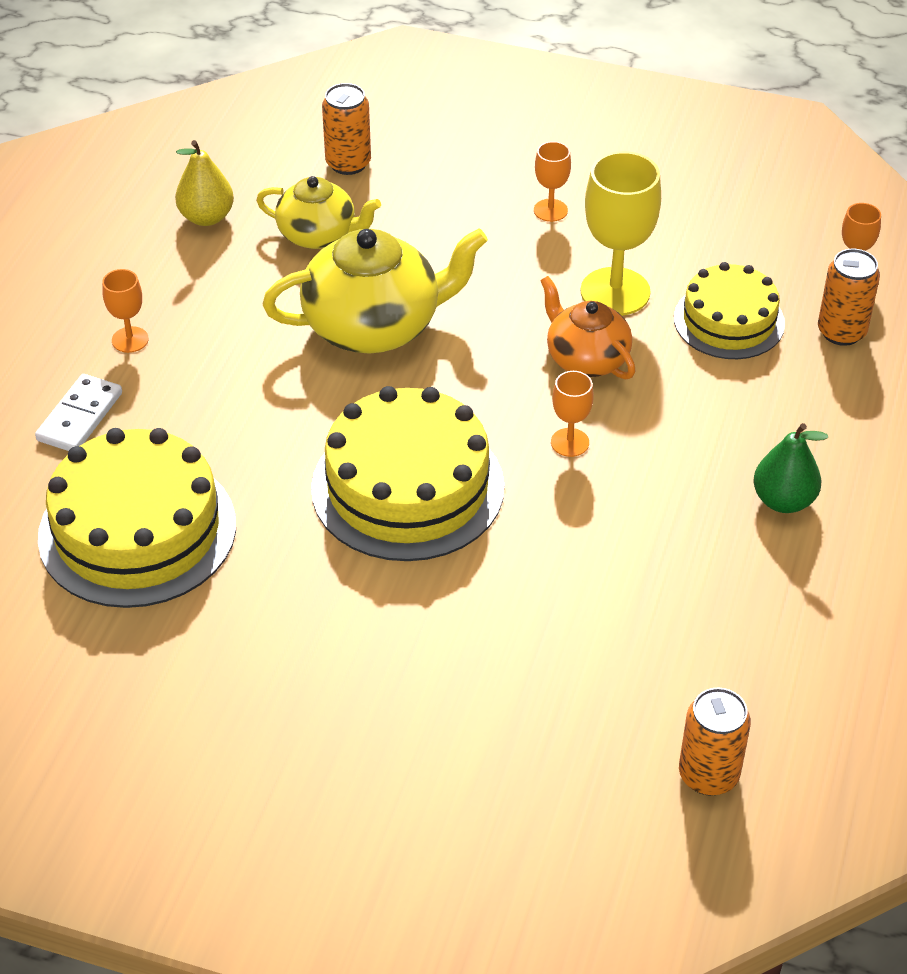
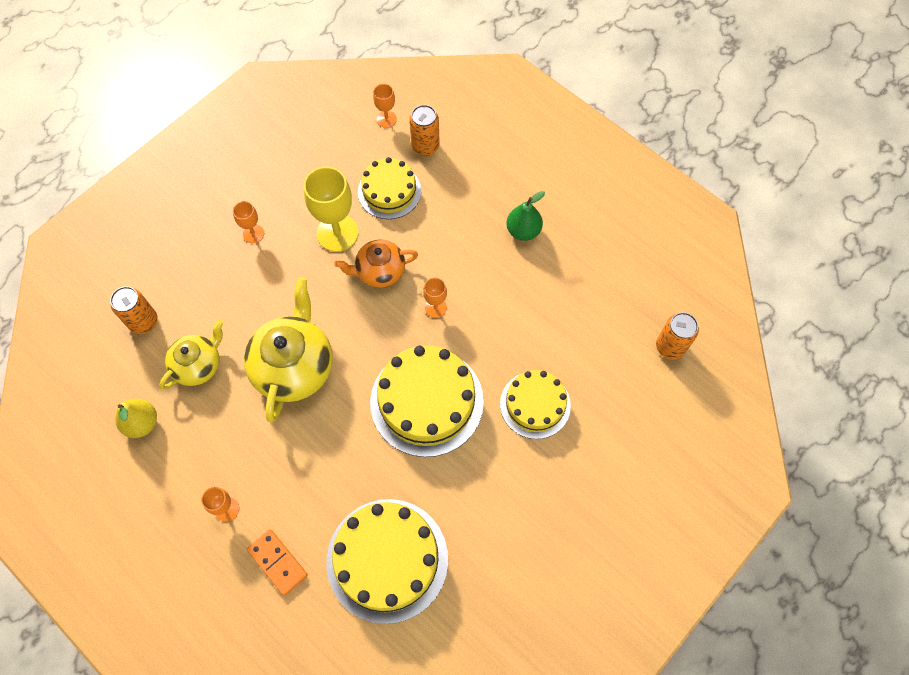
camera: 65 degrees left, 20 degrees up
white domino [35,374,122,451] -> orange domino [247,529,308,596]
none -> yellow cake [500,370,571,439]

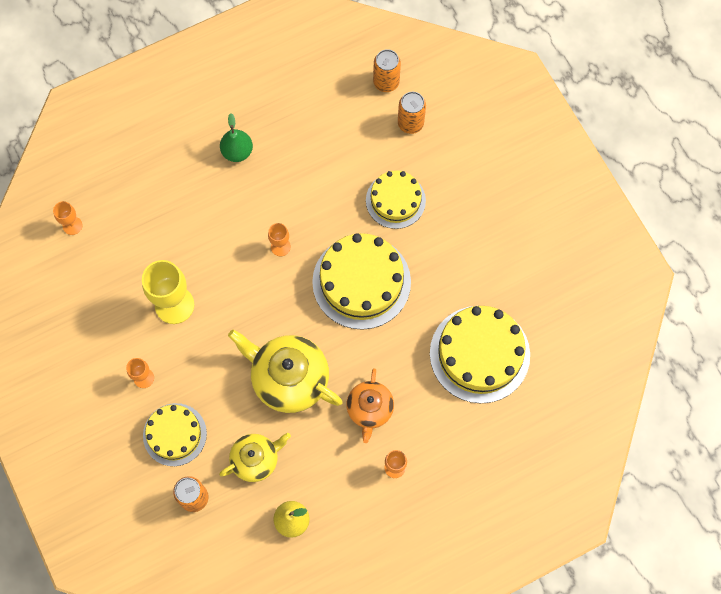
camera: 70 degrees left, 5 degrees up
yellow teapot [159,320,223,390] -> yellow teapot turned 90 degrees clockwise [219,433,291,482]
orange domino [247,529,308,596] -> none
orange teapot [334,239,418,288] -> orange teapot moved to [346,368,394,443]
yellow cake [358,157,421,219] -> yellow cake moved to [143,403,207,466]
orange can [409,105,440,156] -> orange can moved to [398,92,426,134]

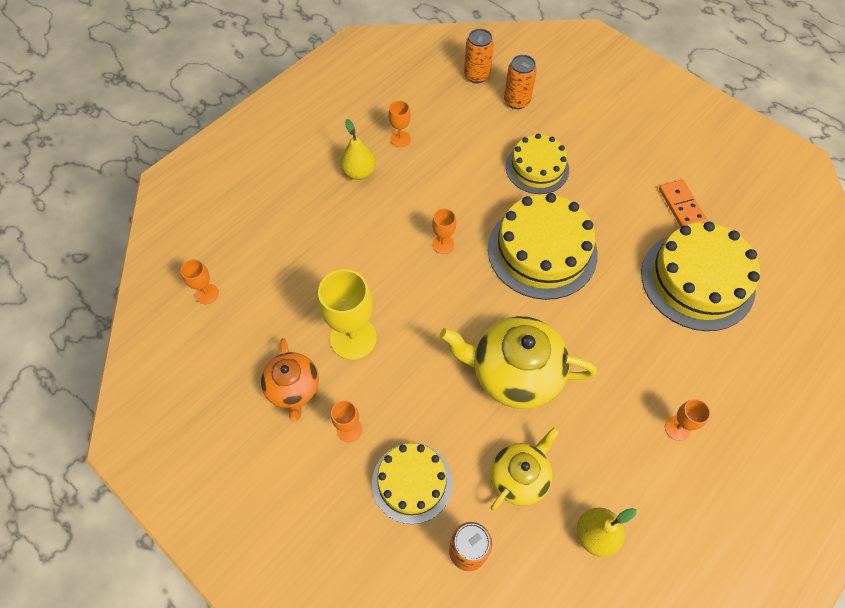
camera: 20 degrees left, 10 degrees down
green pear [220,113,253,162] -> yellow pear [340,119,376,180]
orange teapot [346,368,394,443] -> orange teapot moved to [261,338,319,422]
none -> orange goblet [389,101,411,147]
none -> orange domino [659,180,707,227]

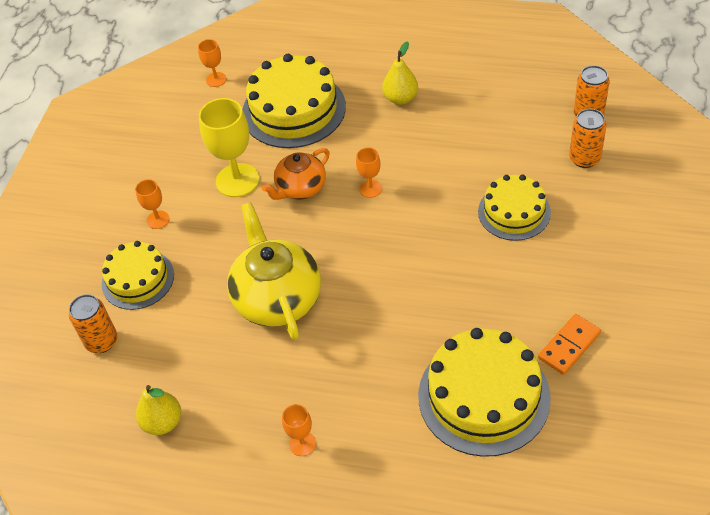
camera: 65 degrees right, 10 degrees down
orange teapot [261,338,319,422] -> orange teapot moved to [262,148,330,200]
orange goblet [389,101,411,147] -> none
yellow cake [488,193,598,300] -> yellow cake moved to [242,54,346,148]
yellow teapot [490,427,559,511] -> none

